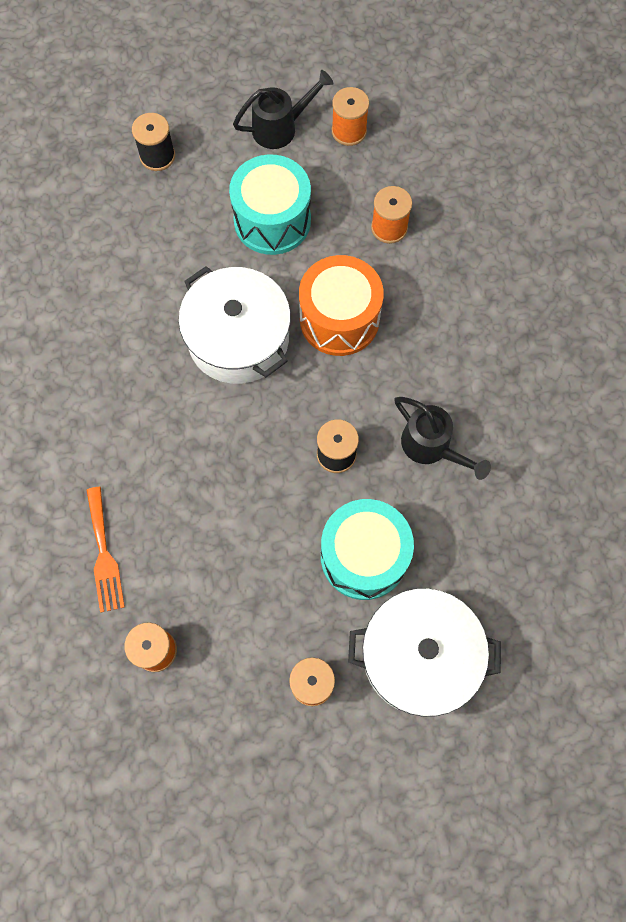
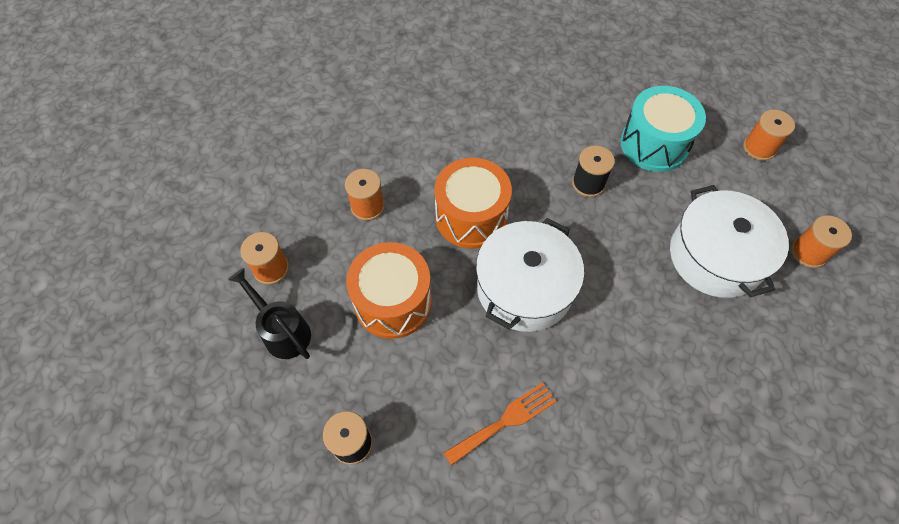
camera: 110 degrees left, 10 degrees down
orange fork [86,487,125,613] -> orange fork moved to [444,383,556,466]
turquoise drum [229,155,311,255] -> orange drum [346,242,432,339]
white pot [348,588,501,717] -> white pot moved to [670,185,789,298]
black watering can [394,397,491,480] -> none

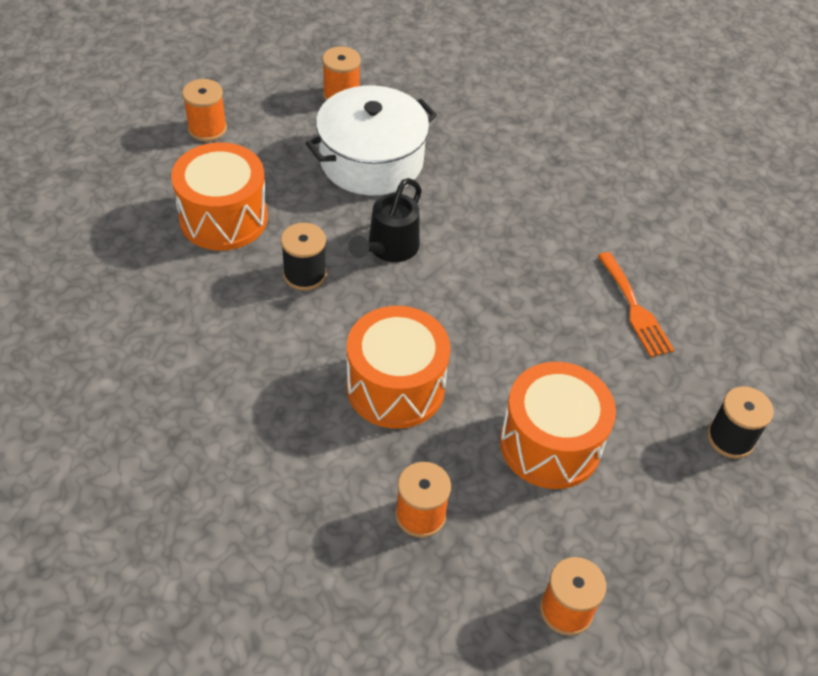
camera: 110 degrees left, 10 degrees down
black watering can [228,268,311,359] -> black watering can moved to [348,178,422,262]
orange fork [444,383,556,466] -> orange fork turned 150 degrees counterclockwise [598,252,674,357]
white pot [476,218,584,332] -> none
turquoise drum [620,86,706,172] -> orange drum [171,142,268,250]

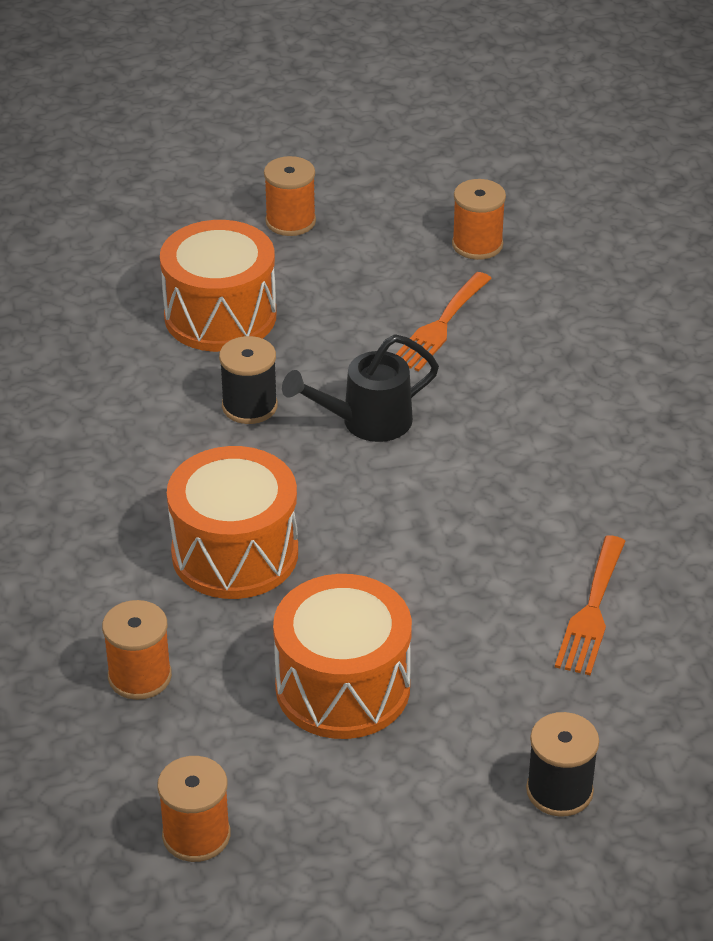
camera: 40 degrees right, 10 degrees down
white pot [306,86,437,195] -> orange fork [396,272,492,372]

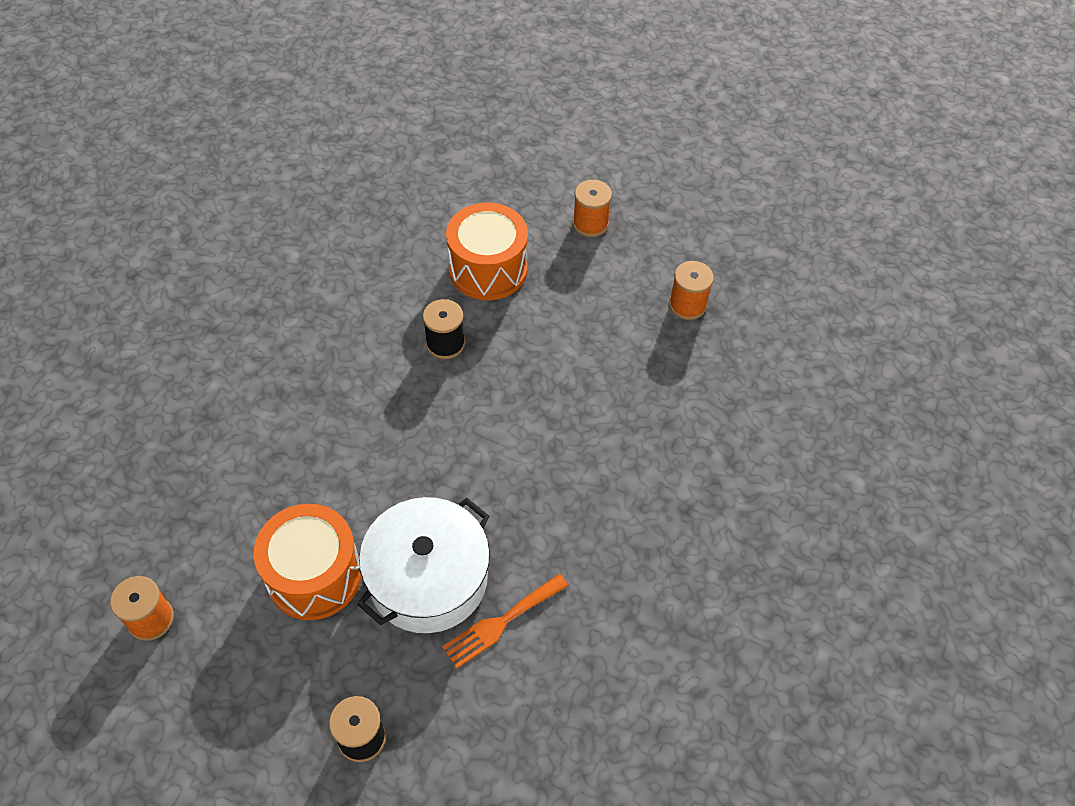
camera: 35 degrees right, 15 degrees up
orange spool [102,600,172,700] -> none
orange drum [167,446,298,599] -> none
black watering can [282,334,439,442] -> none
orange fork [396,272,492,372] -> none
none -> white pot [357,497,490,633]

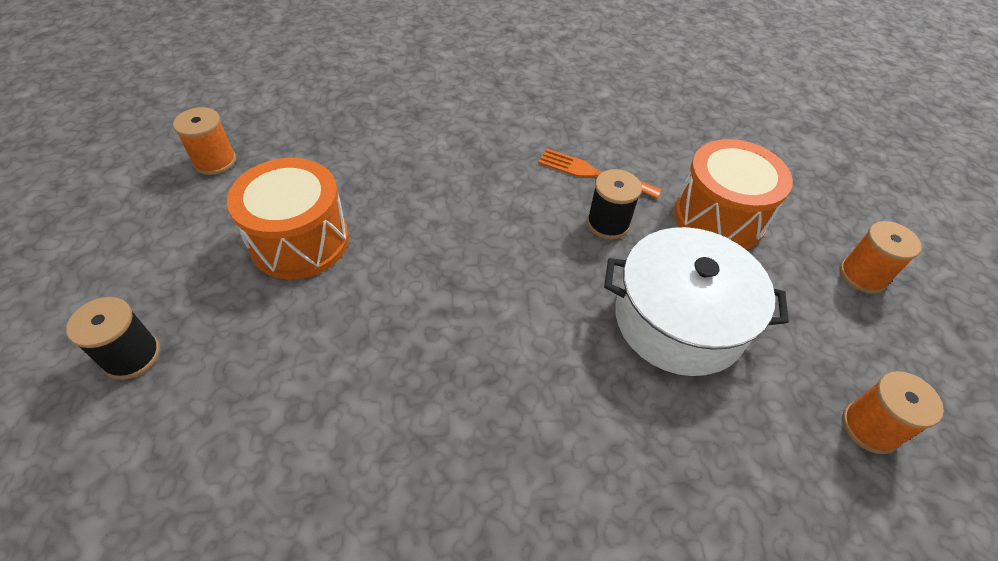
camera: 60 degrees right, 5 degrees down
white pot [357,497,490,633] -> white pot moved to [604,227,789,376]
orange fork [442,574,568,668] -> orange fork moved to [538,149,661,198]

